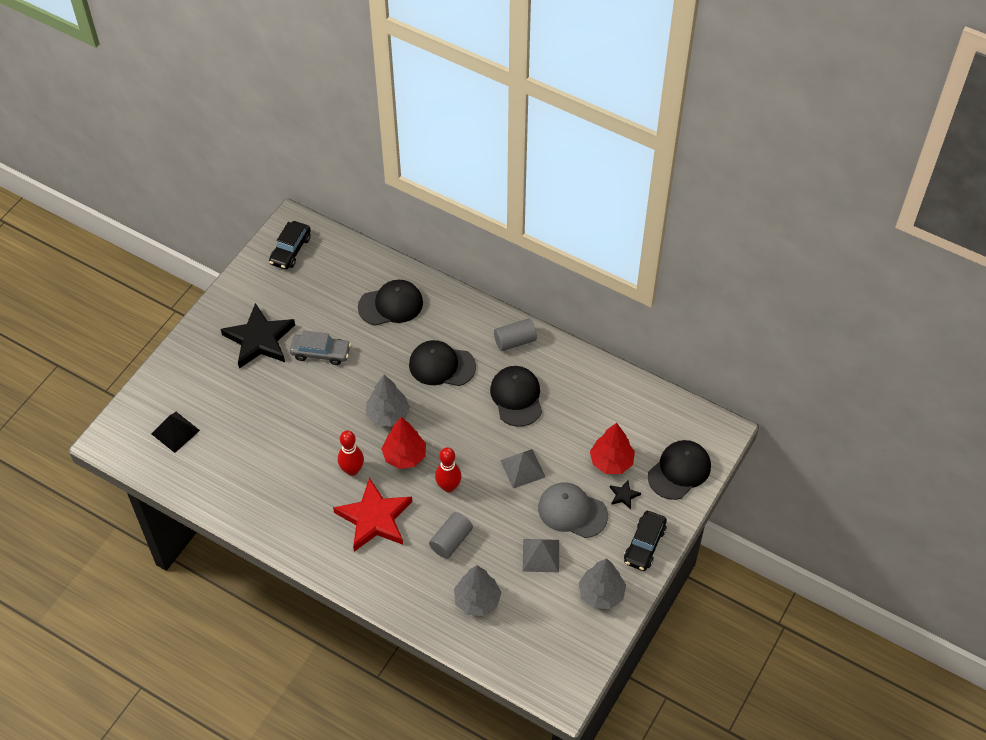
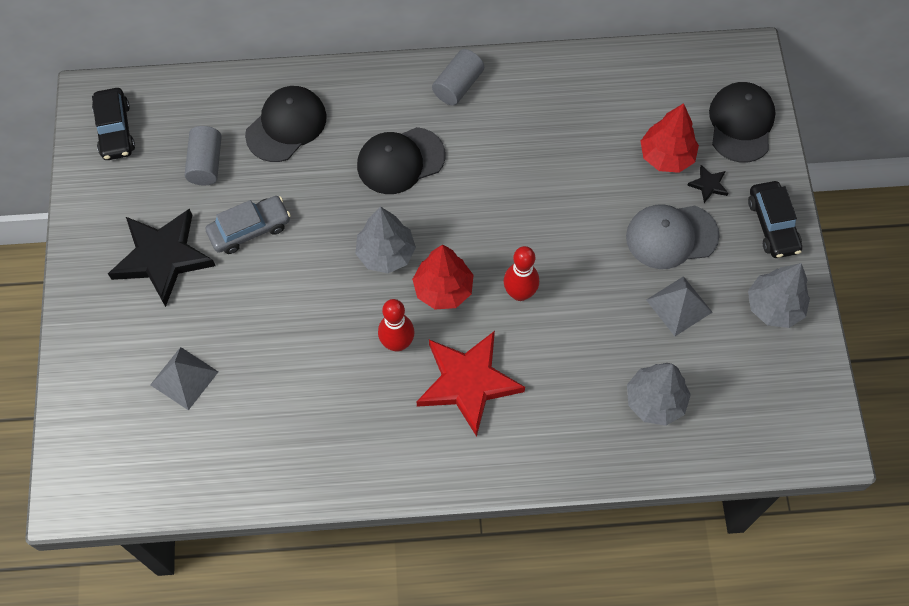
camera: 35 degrees left, 10 degrees up
black pyramid [151,412,200,453] -> none
grey cylinder [429,512,473,559] -> grey cylinder moved to [185,126,222,185]
black cap [490,366,542,427] -> none
grey pyramid [500,449,545,489] -> grey pyramid moved to [150,347,218,410]

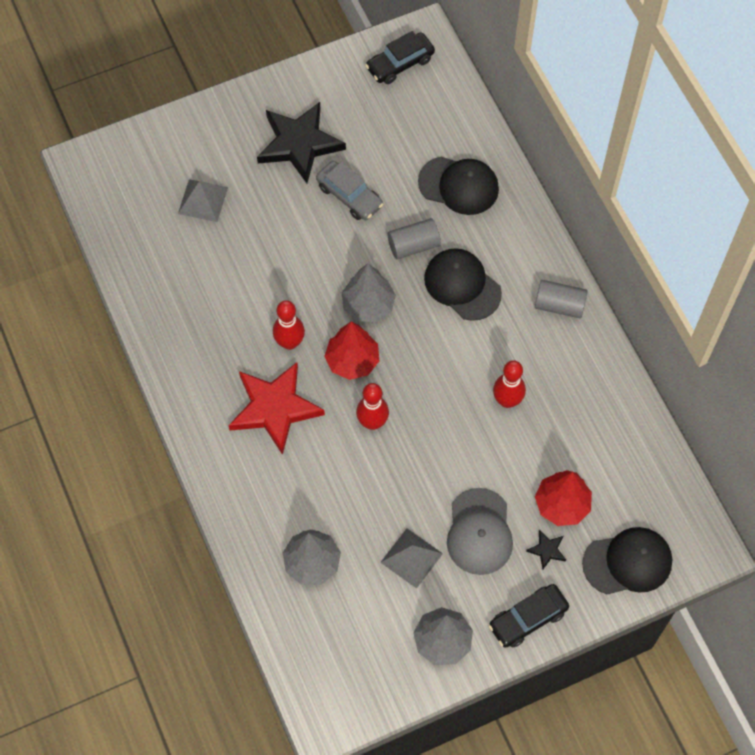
camera: 70 degrees right, 0 degrees up
grey cylinder [185,126,222,185] -> grey cylinder moved to [388,218,441,259]
grey cap [626,204,720,269] -> grey cap turned 150 degrees counterclockwise [447,488,513,575]
none -> red bowling pin [493,360,526,408]

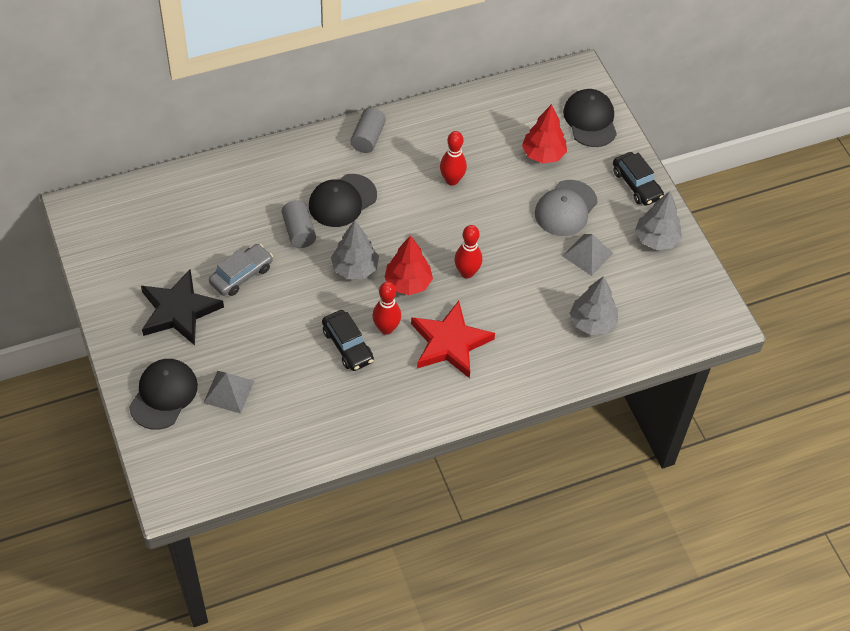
camera: 90 degrees left, 10 degrees down
black car [365,31,435,84] -> black car moved to [322,310,374,371]
black cap [418,157,499,215] -> black cap moved to [129,359,198,430]
grey cap [447,488,513,575] -> grey cap turned 120 degrees clockwise [535,180,597,236]
black star [526,530,566,569] -> none

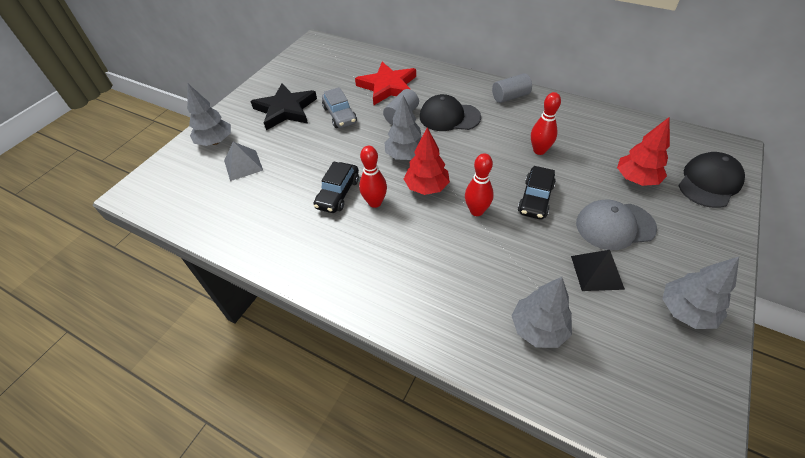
camera: 55 degrees right, 5 degrees down
black cap [129,359,198,430] -> grey tree [187,84,231,146]
grey car [209,244,273,296] -> grey car turned 60 degrees clockwise [322,87,357,128]
red star [411,301,495,378] -> red star moved to [355,62,416,105]
grey pyramid [563,234,613,276] -> black pyramid [571,250,625,291]
black car [613,152,664,206] -> black car moved to [518,166,556,219]

